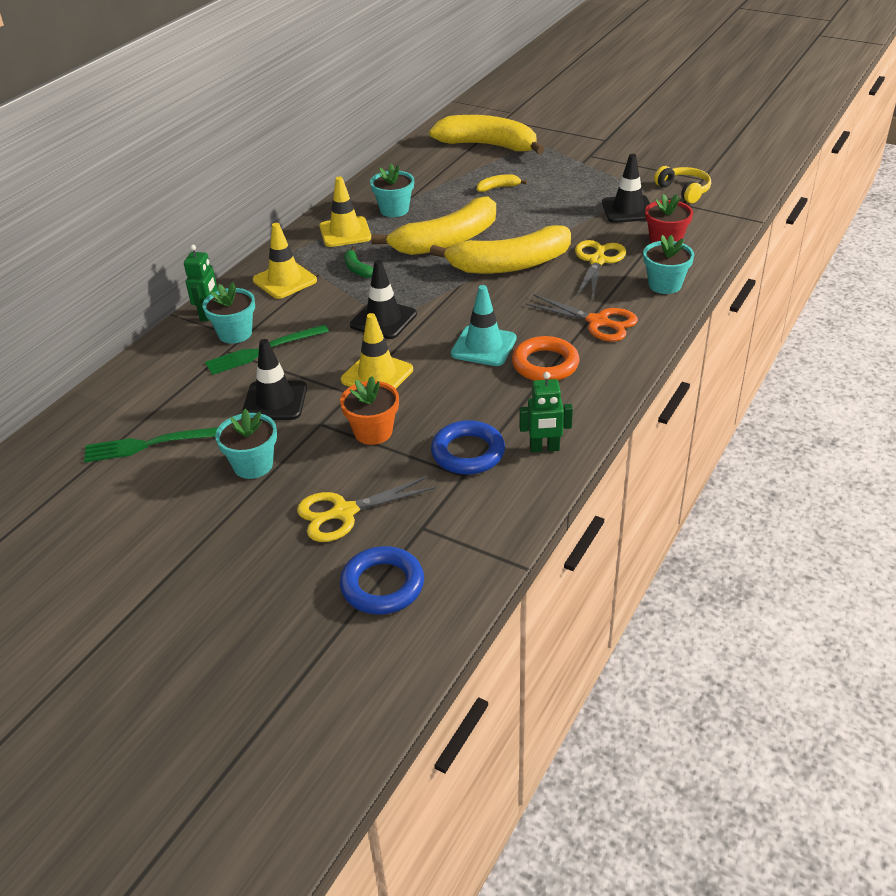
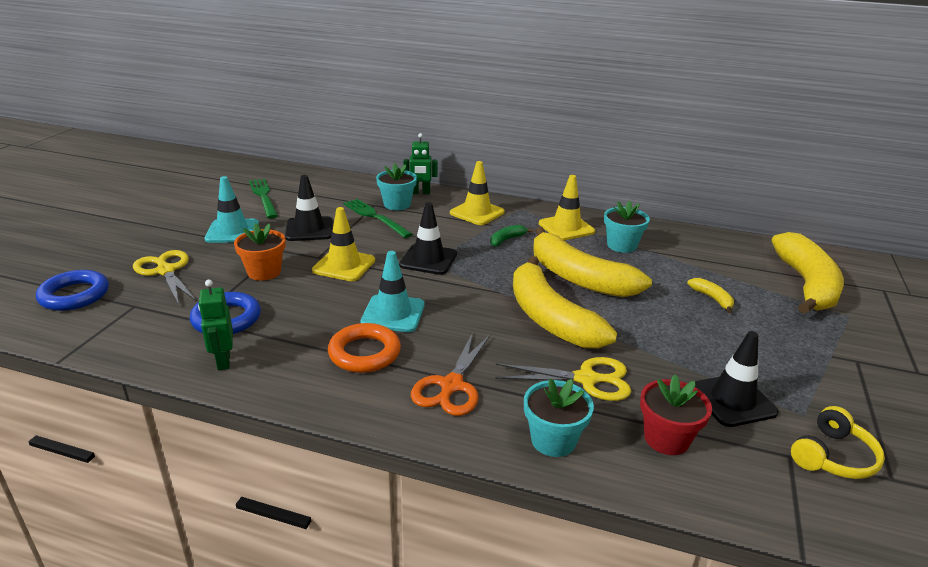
camera: 75 degrees right, 10 degrees down
turquoise flower pot [215,409,277,479] -> turquoise traffic cone [205,176,259,243]

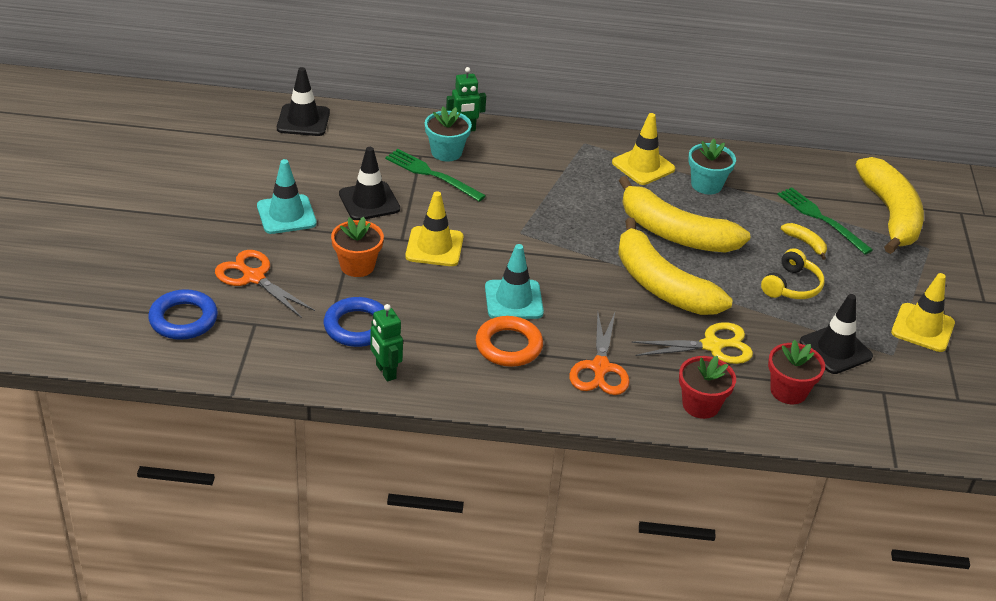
camera: 15 degrees left, 10 degrees up
yellow scissors [133,250,197,305] -> orange scissors [215,250,315,318]
green fork [249,179,278,218] -> green fork moved to [777,187,873,254]
black traffic cone [399,202,457,275] -> black traffic cone moved to [277,67,330,136]
yellow traffic cone [450,161,505,225] -> yellow traffic cone moved to [891,273,955,352]
green banana [491,225,533,247] -> none
turquoise flower pot [524,378,594,457] -> red flower pot [679,356,736,419]
yellow headphones [791,406,885,479] -> yellow headphones moved to [761,248,824,299]

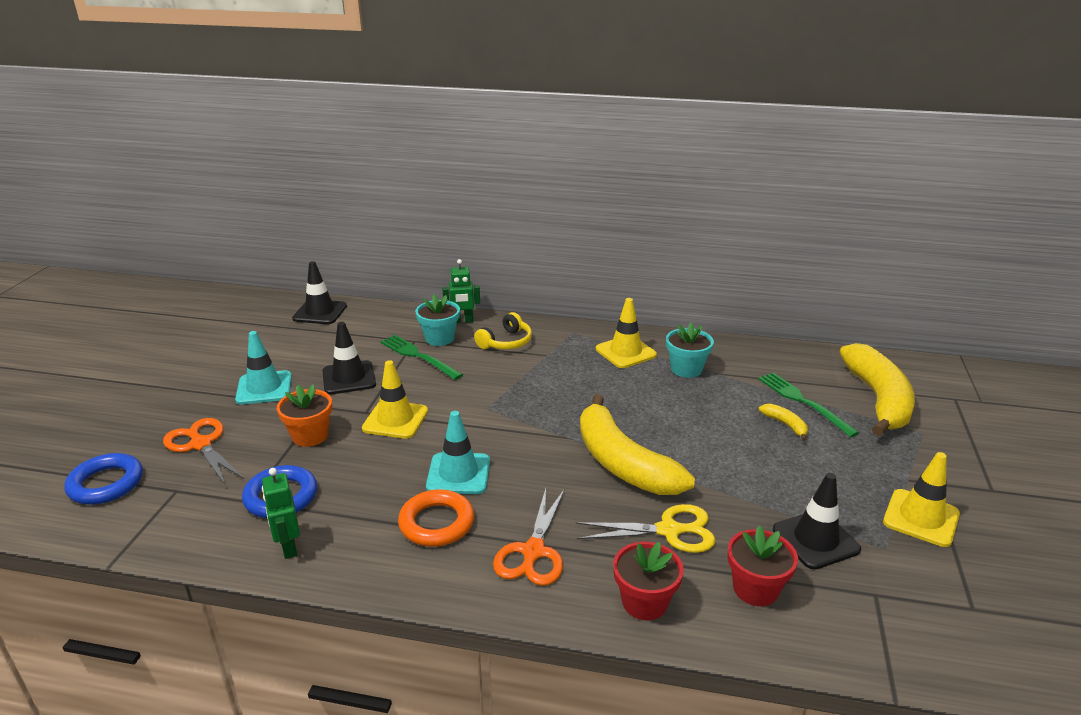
camera: 10 degrees right, 10 degrees down
yellow banana [619,176,750,253] -> none
yellow headphones [761,248,824,299] -> yellow headphones moved to [474,312,532,349]

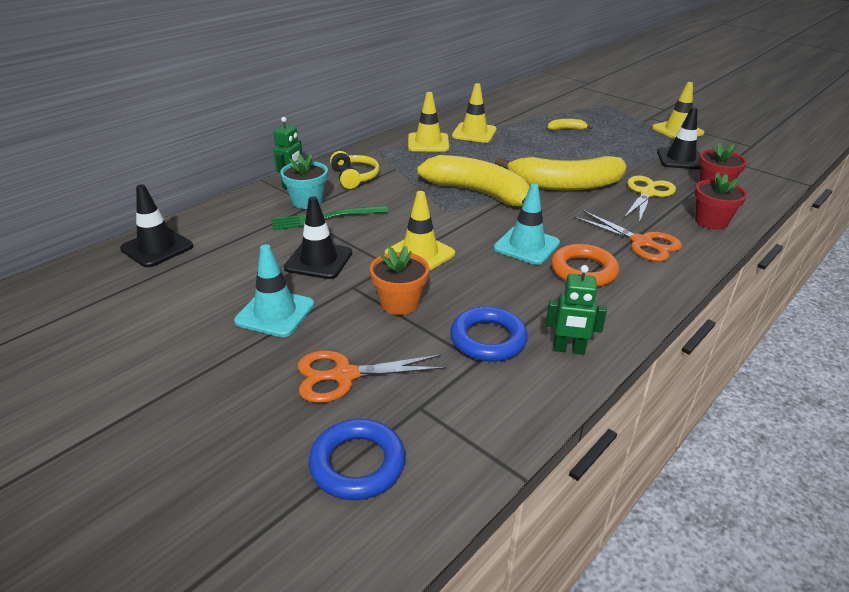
camera: 60 degrees left, 5 degrees up
turquoise flower pot [666,322,714,378] -> yellow traffic cone [452,83,497,143]
green fork [758,372,859,437] -> none
yellow banana [840,343,915,436] -> yellow banana moved to [417,155,530,207]

